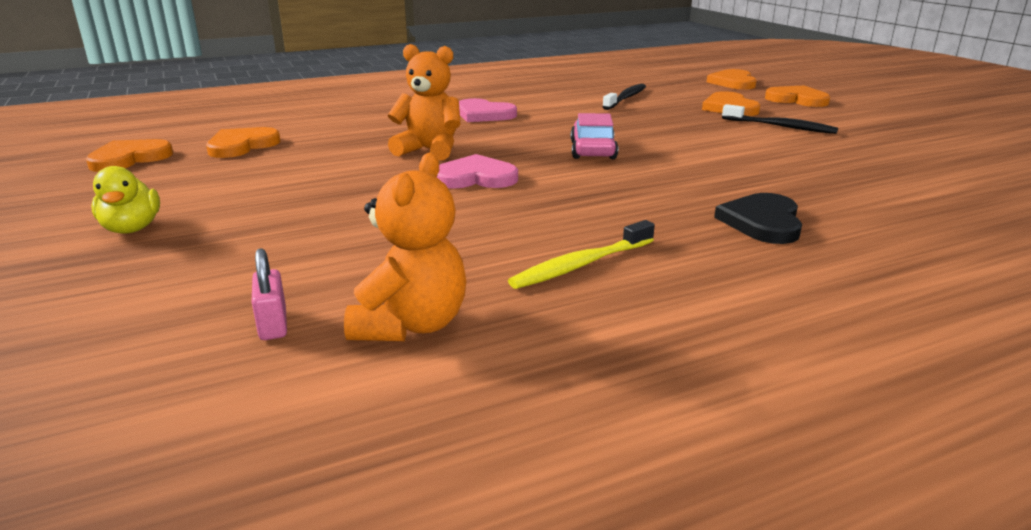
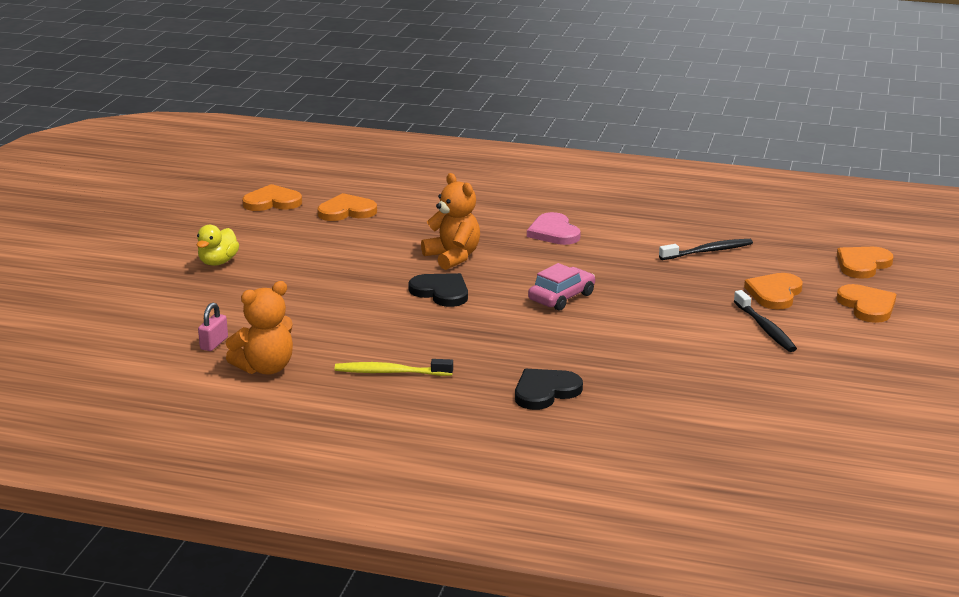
camera: 40 degrees right, 0 degrees up
pink heart [437,154,518,189] -> black heart [408,273,468,307]

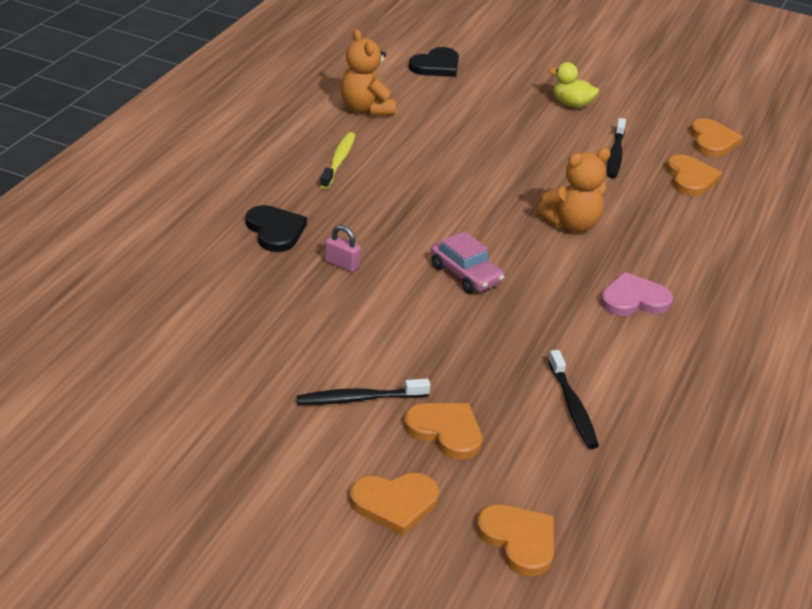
camera: 95 degrees right, 10 degrees up
pink padlock [198,302,228,351] -> pink padlock moved to [324,225,361,272]
black heart [408,273,468,307] -> black heart moved to [409,47,459,77]
none -> black toothbrush [607,118,626,178]

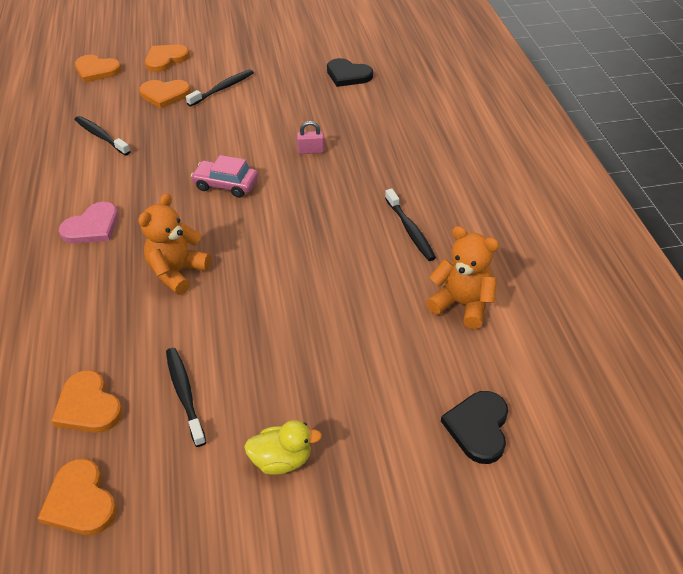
camera: 150 degrees right, 10 degrees up
black heart [246,205,307,252] -> black heart moved to [327,58,373,87]
yellow toothbrush [320,132,356,189] -> black toothbrush [385,188,436,261]

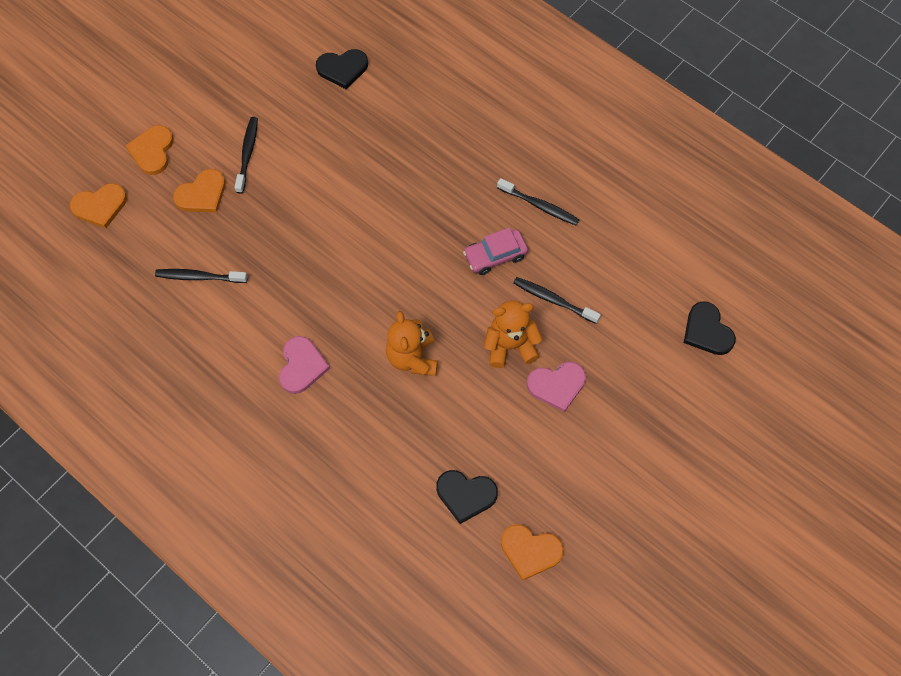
camera: 40 degrees left, 20 degrees up
orange heart [51,370,123,433] -> black heart [436,470,498,524]
black toothbrush [166,348,206,447] -> black toothbrush moved to [513,277,601,324]
pink car [191,155,258,198] -> pink car moved to [463,228,528,275]
yellow duck [244,420,322,475] -> none
pink padlock [297,121,325,154] -> none
orange teddy bear [426,226,499,329] -> orange teddy bear moved to [484,301,543,368]
none -> pink heart [527,362,586,412]

